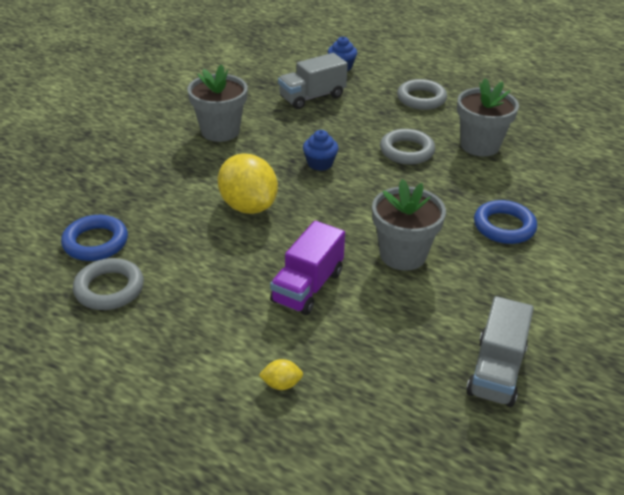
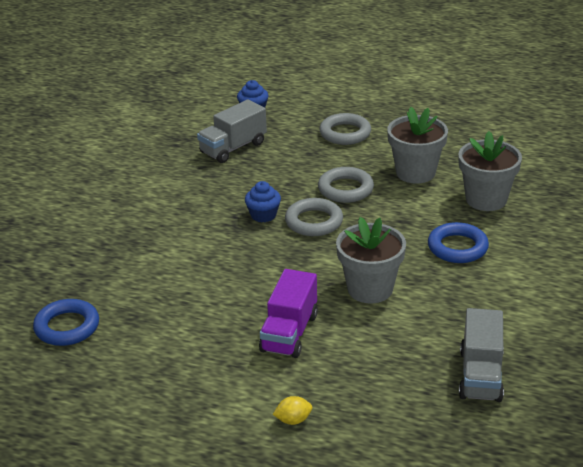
camera: 10 degrees left, 5 degrees down
grey ring [73,258,144,310] -> grey ring moved to [285,198,343,236]
grey flower pot [187,64,248,142] -> grey flower pot moved to [458,131,522,211]
yellow lemon [218,153,278,214] -> none

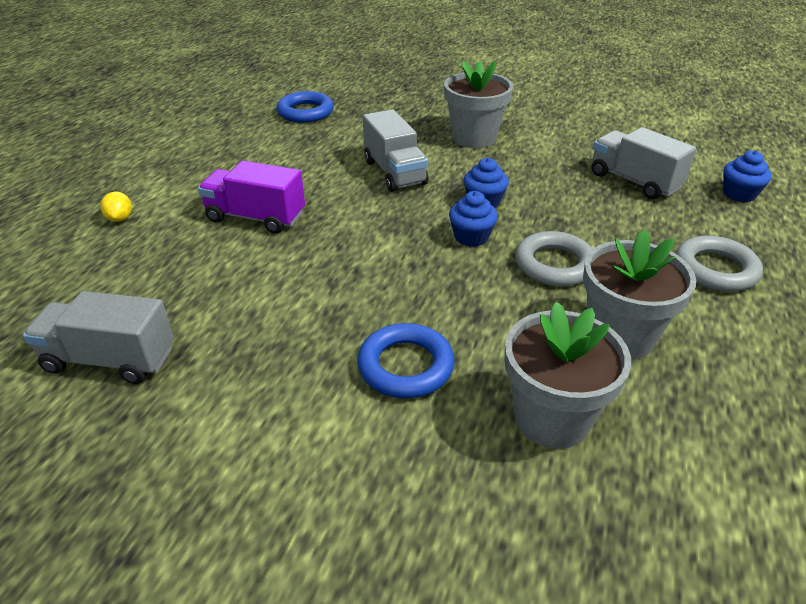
camera: 90 degrees right, 5 degrees up
grey ring [285,198,343,236] -> blue cupcake [449,191,498,247]
grey flower pot [336,217,406,304] -> grey flower pot moved to [444,60,513,148]
none -> grey truck [363,109,428,192]

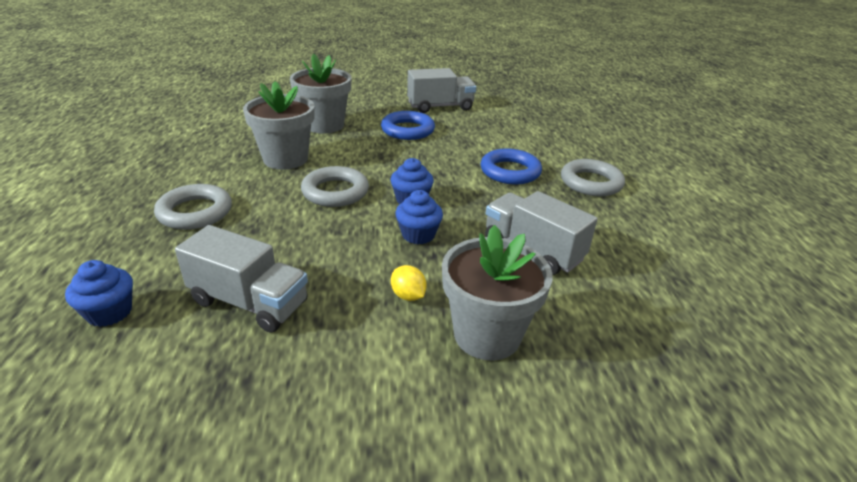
camera: 155 degrees right, 5 degrees down
grey truck [23,291,174,384] -> grey truck moved to [407,68,476,113]
yellow lemon [101,192,132,222] -> yellow lemon moved to [391,265,427,301]
purple truck [198,161,305,234] -> grey ring [561,159,625,196]
blue ring [277,91,334,123] -> blue ring moved to [481,149,542,184]

